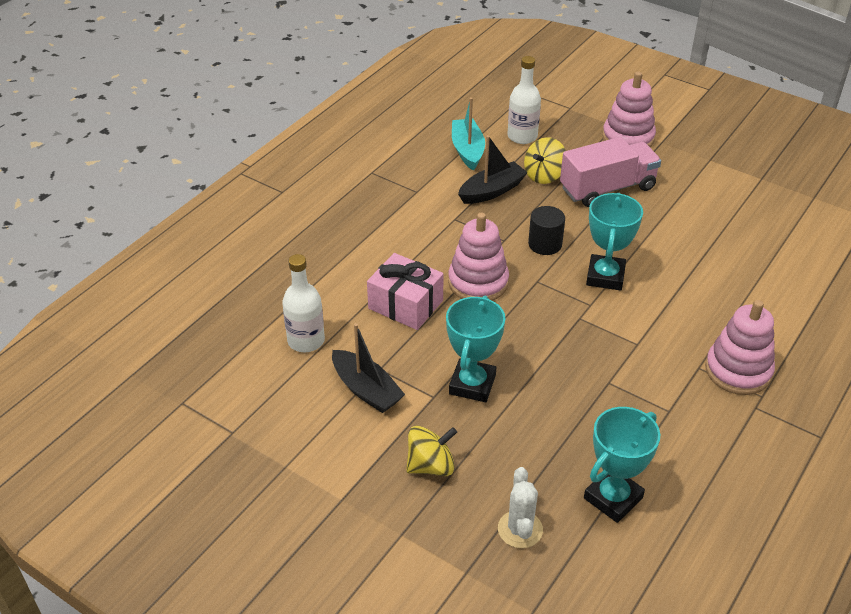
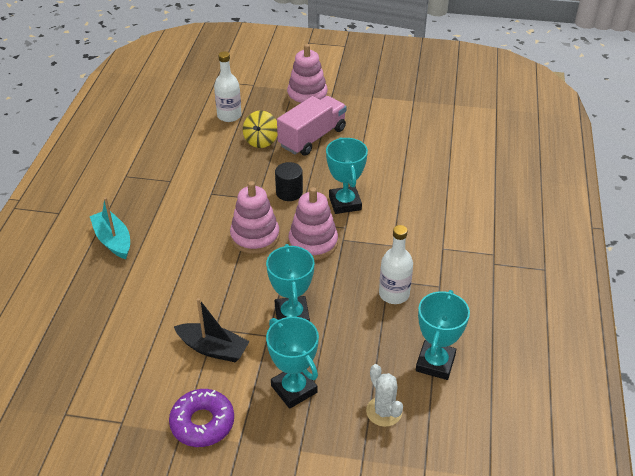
camera: 25 degrees left, 0 degrees up
white bottle [282,254,325,352] -> white bottle moved to [379,225,413,304]
pink gift [367,253,444,330] -> none
yellow spinning top [406,426,457,476] -> turquoise trophy [266,317,319,409]
turquoise boat [452,97,485,171] -> turquoise boat moved to [90,197,130,259]
black boat [458,135,528,204] -> none
pink stacking toy [705,300,775,395] -> pink stacking toy moved to [288,187,338,260]
none -> purple donut [169,389,234,447]

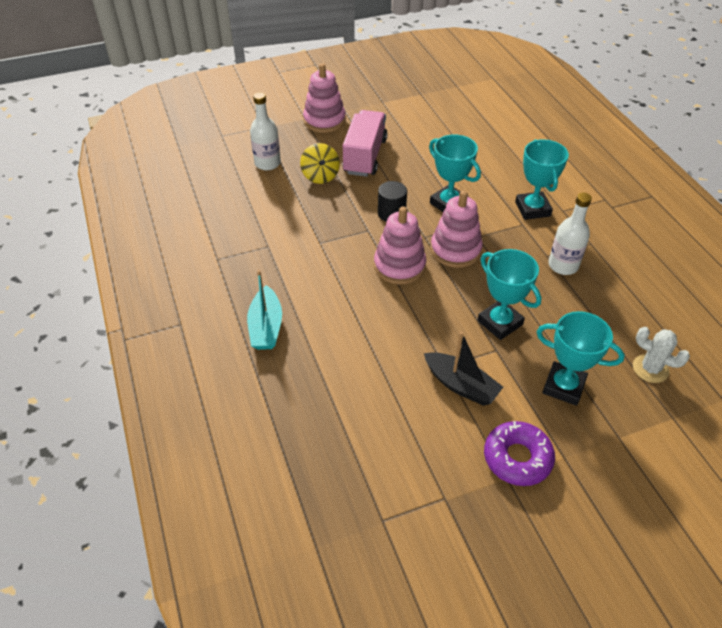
camera: 30 degrees left, 5 degrees up
turquoise boat [90,197,130,259] -> turquoise boat turned 120 degrees counterclockwise [247,270,282,350]
black boat [174,298,250,363] -> black boat turned 45 degrees clockwise [424,331,503,406]
turquoise trophy [416,290,470,380] -> turquoise trophy moved to [515,139,569,220]

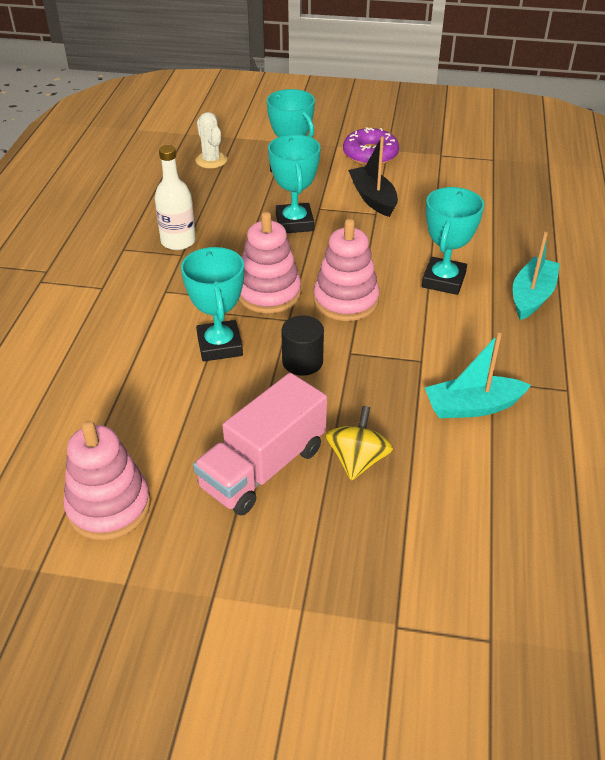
camera: 150 degrees left, 5 degrees down
white bottle [250,92,281,170] -> none
pink stacking toy [303,63,346,133] -> pink stacking toy moved to [63,421,151,540]
turquoise trophy [515,139,569,220] -> turquoise trophy moved to [422,187,484,295]
none -> turquoise boat [424,333,531,418]

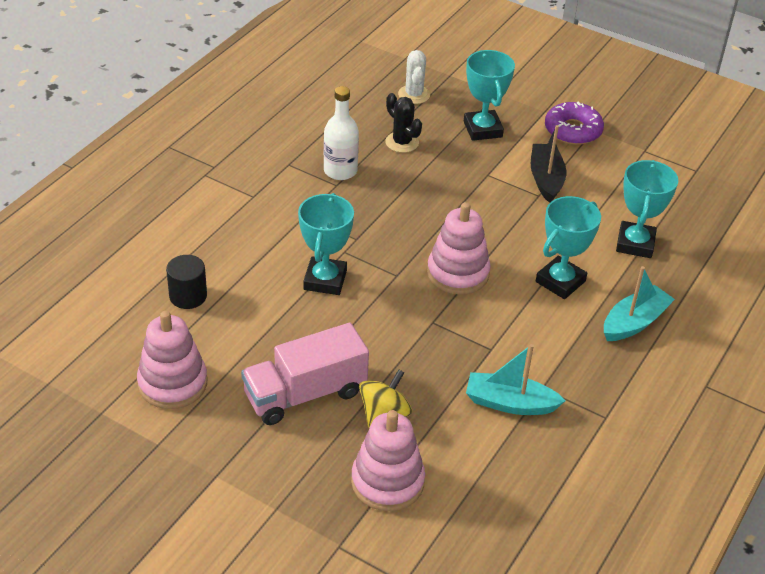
camera: 20 degrees right, 0 degrees up
pink stacking toy [239,212,301,314] -> pink stacking toy moved to [351,410,425,511]
turquoise trophy [268,134,321,233] -> turquoise trophy moved to [616,160,678,258]
black cylinder [281,316,324,376] -> black cylinder moved to [166,255,207,309]
none -> black cactus [385,93,422,153]

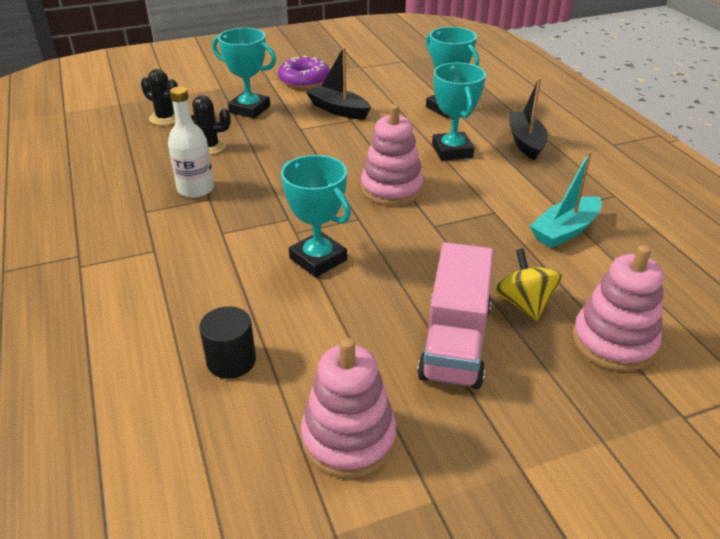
camera: 50 degrees left, 5 degrees down
white cactus [398,50,430,104] -> black cactus [141,69,178,126]
turquoise boat [604,266,675,341] -> black boat [509,78,548,160]

